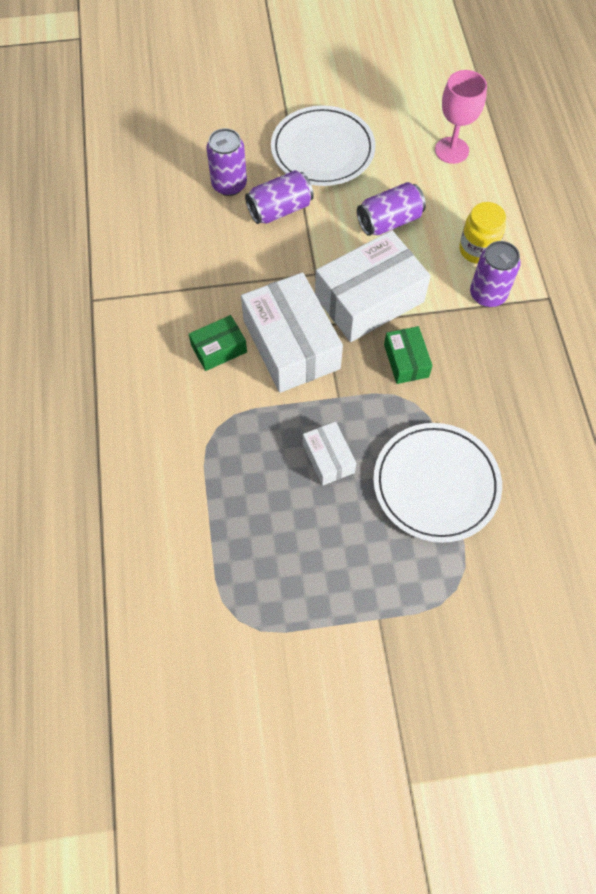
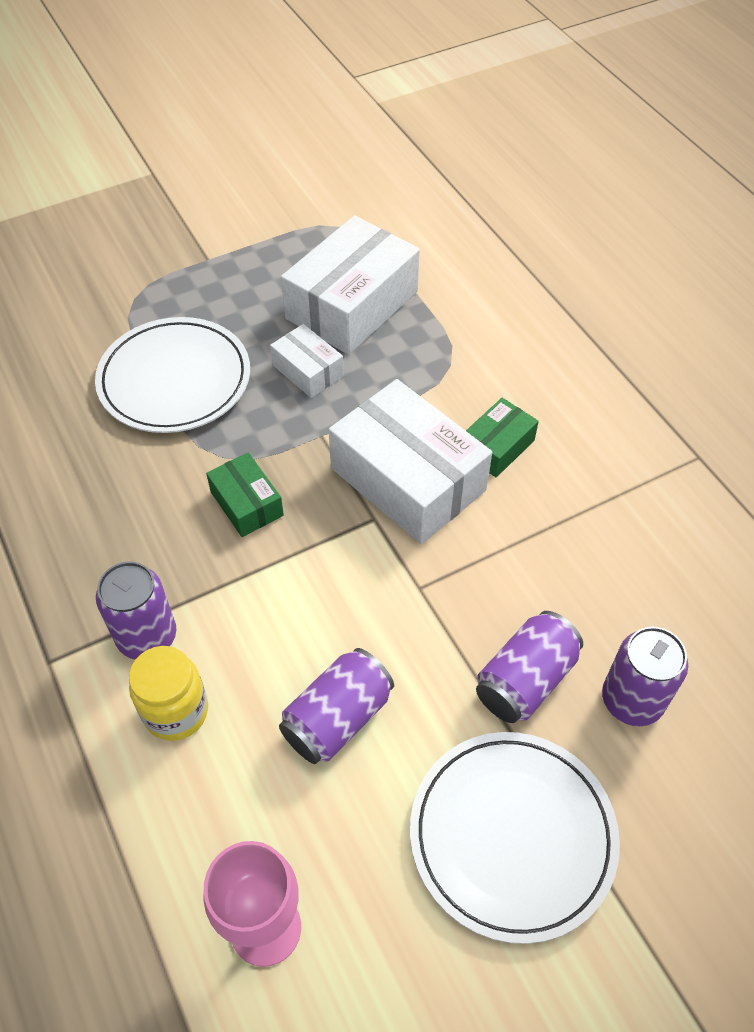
camera: 160 degrees right, 10 degrees down
white box [315,230,431,342] -> white box moved to [281,215,420,355]

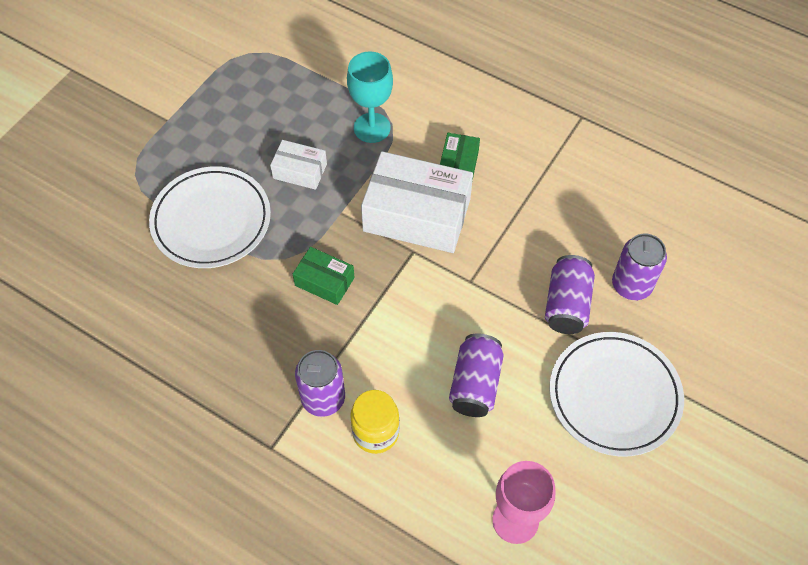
camera: 30 degrees left, 5 degrees up
white box [281,215,420,355] -> none
none -> turquoise goblet [347,52,393,143]

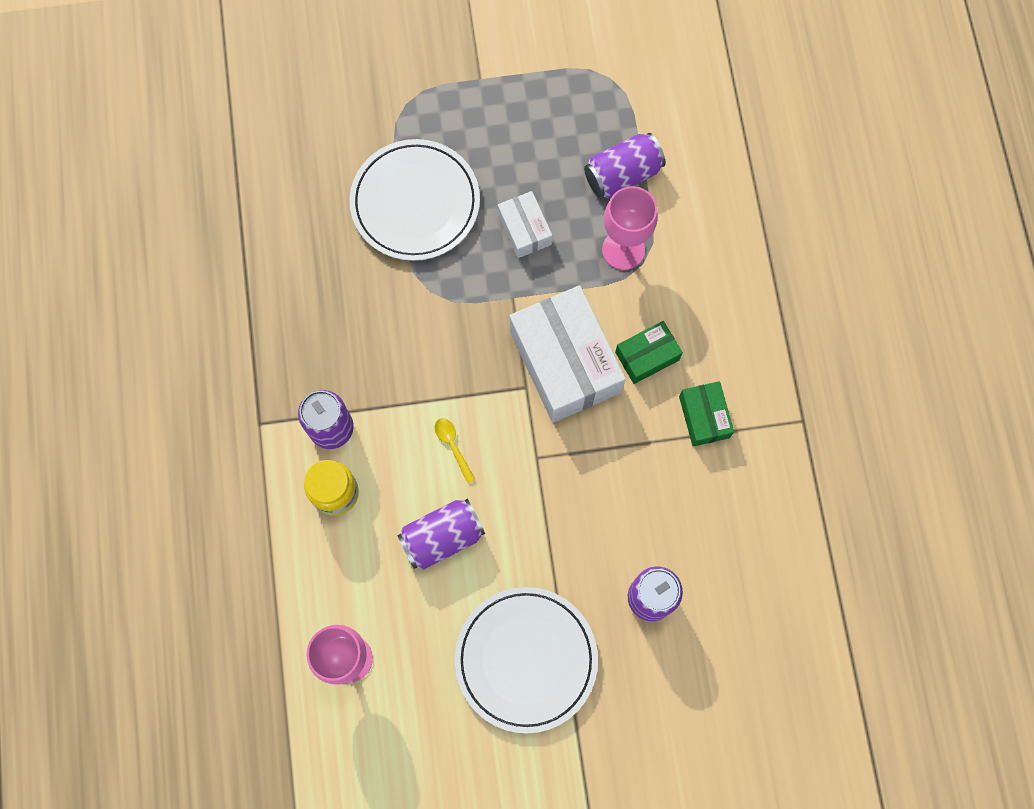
camera: 50 degrees right, 15 degrees up
green box [293,247,355,305] -> green box moved to [679,381,734,447]
turquoise goblet [347,52,393,143] -> pink goblet [602,186,658,270]
purple can [545,255,595,334] -> purple can moved to [584,133,665,198]
none -> yellow spoon [434,418,476,483]

